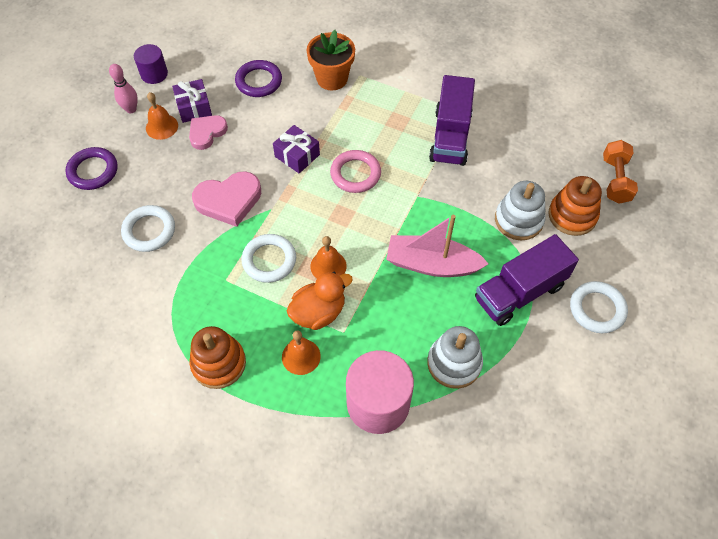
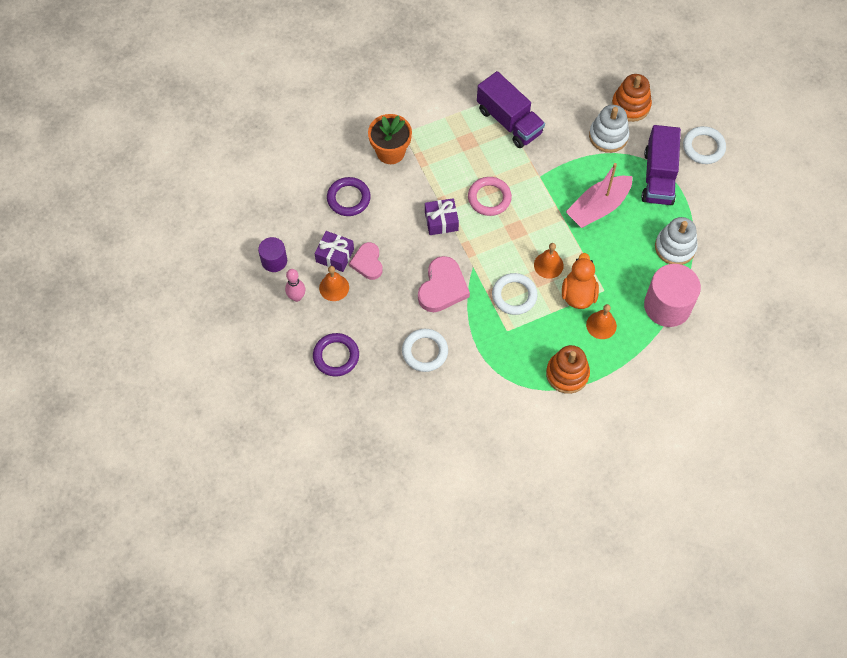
camera: 50 degrees left, 5 degrees up
orange dumbbell [603,140,638,204] -> none

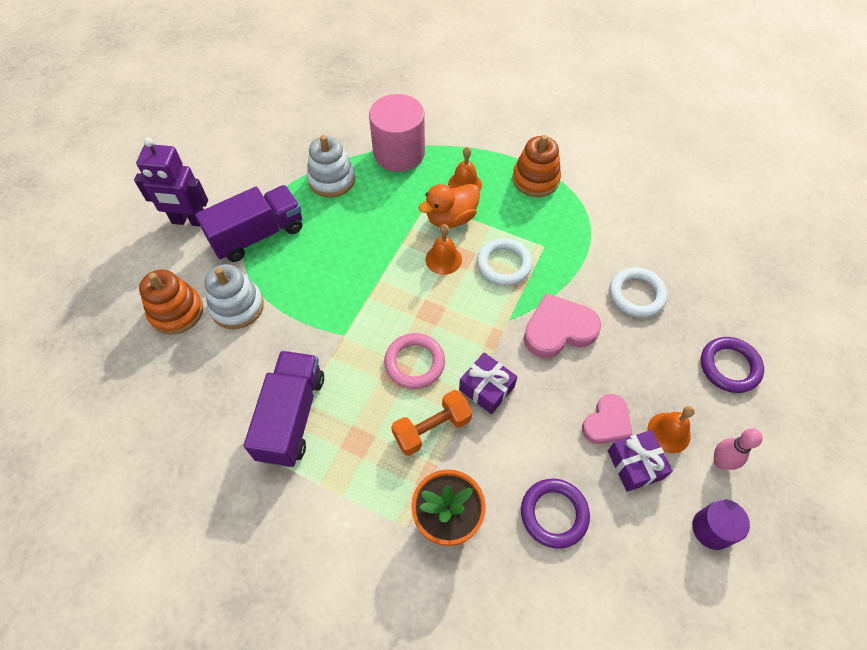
camera: 130 degrees left, 5 degrees down
pink boat [566,163,633,228] -> none
white ring [683,126,726,164] -> purple robot [134,137,208,226]
none -> orange dumbbell [391,390,472,456]

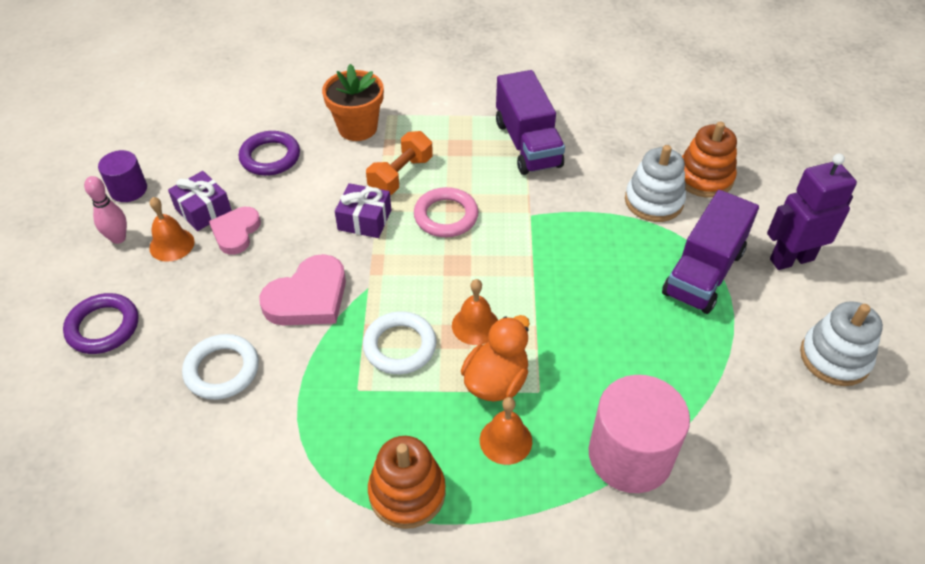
camera: 155 degrees right, 10 degrees down
white stacking toy [307,135,355,197] -> white stacking toy moved to [800,301,883,386]

